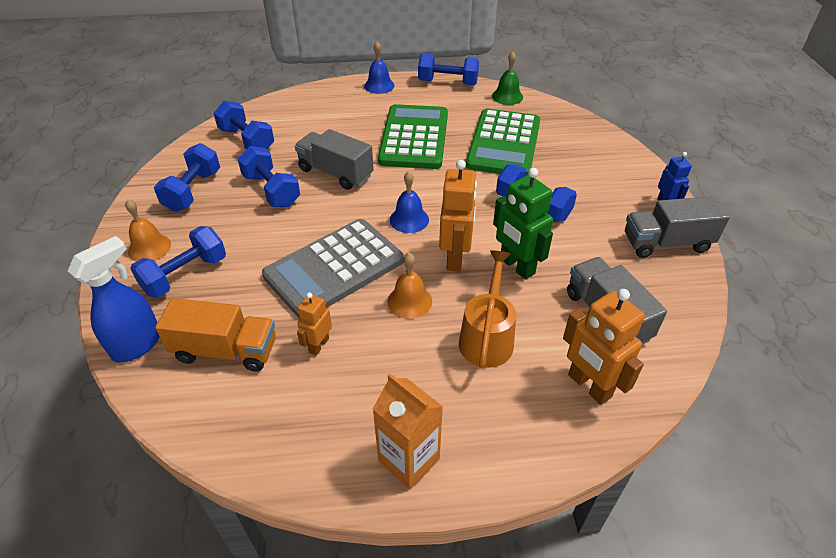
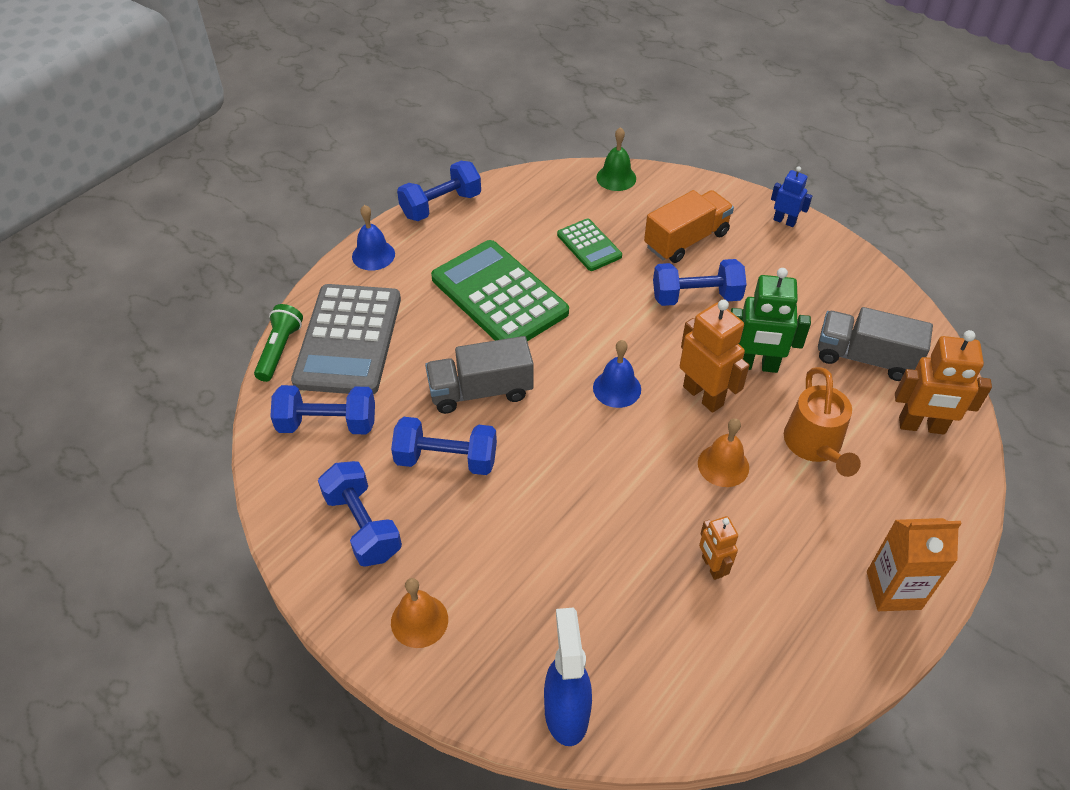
camera: 45 degrees left, 5 degrees up
blue dumbbell [130,226,226,298] -> none
orange truck [155,298,276,372] -> orange truck moved to [644,190,734,263]
grey calculator [262,219,404,319] -> grey calculator moved to [291,284,401,395]
orange watering can [459,250,516,368] -> orange watering can turned 150 degrees counterclockwise [784,367,861,477]
green calculator [466,109,540,176] -> green calculator [557,219,622,271], size x0.51
green bell [492,52,523,105] -> green bell moved to [596,127,636,191]
grey truck [625,196,730,258] -> none
none -> green flashlight [254,304,303,382]

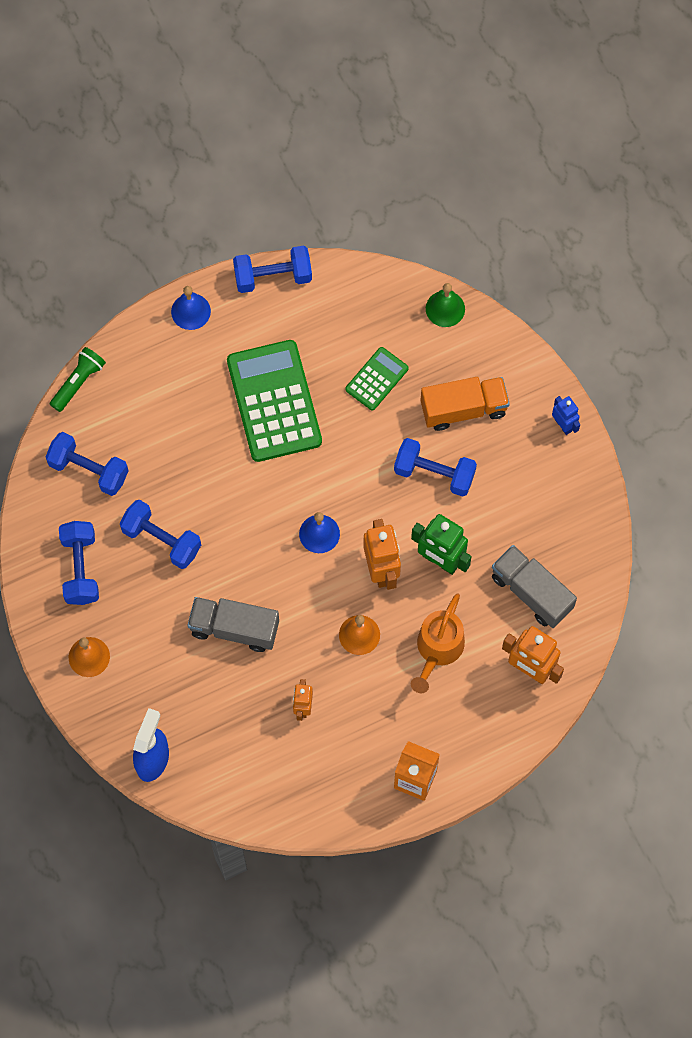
camera: 25 degrees right, 20 degrees up
grey calculator [291,284,401,395] -> none
grey truck [425,336,534,414] -> grey truck moved to [188,597,279,652]
green calculator [557,219,622,271] -> green calculator turned 135 degrees counterclockwise [345,347,409,410]

